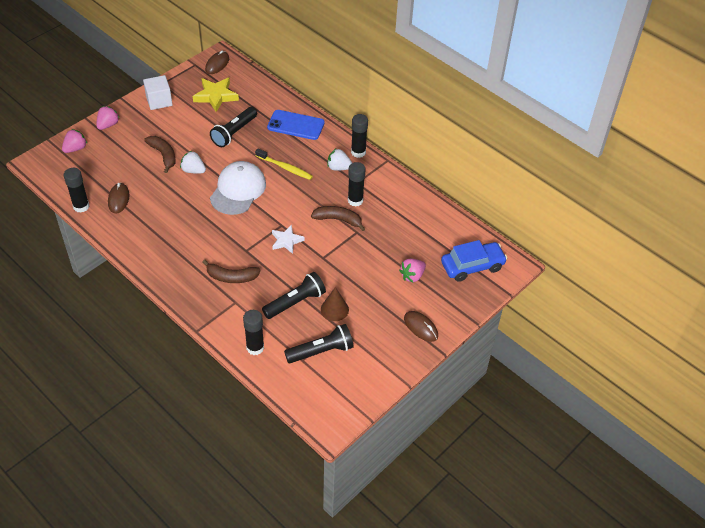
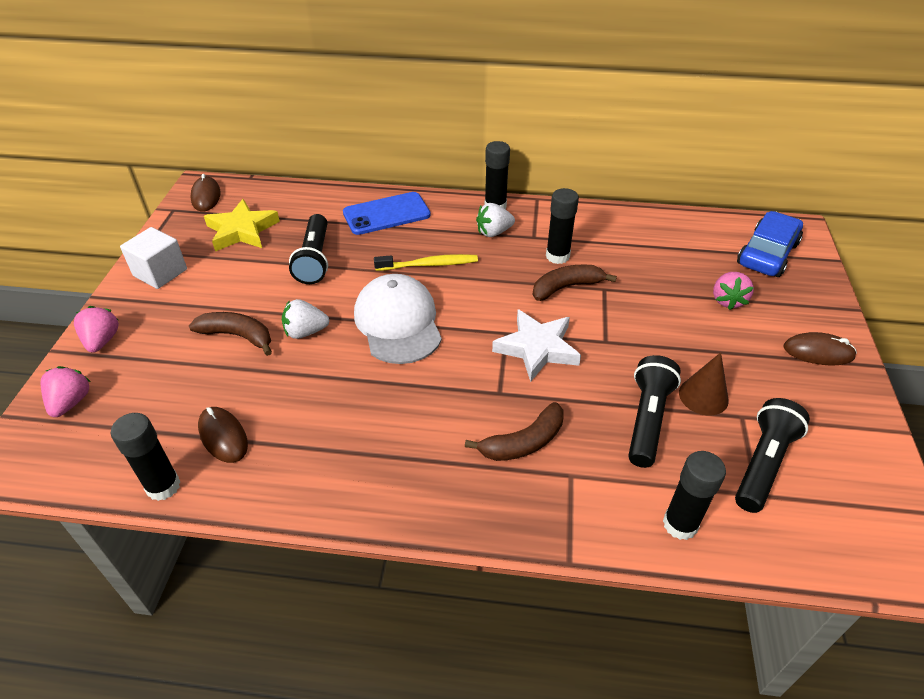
camera: 35 degrees left, 5 degrees down
white star [272,225,305,254] -> white star [492,309,581,382], size x1.52

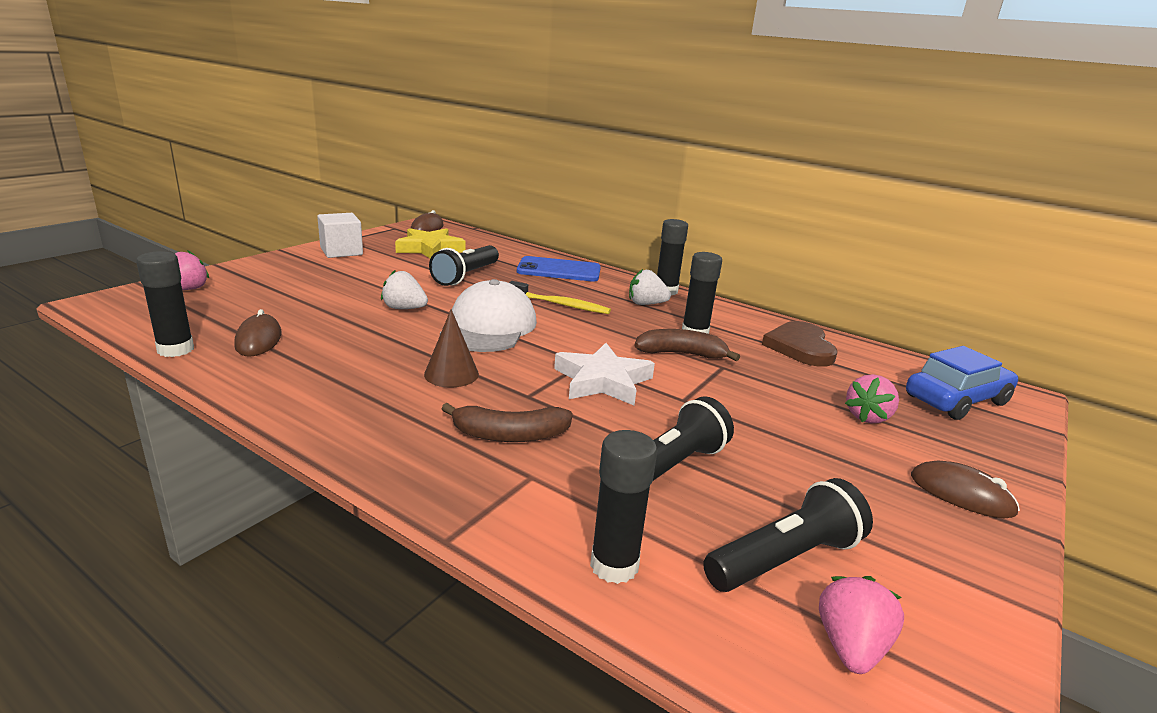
camera: 25 degrees right, 20 degrees down
pink strawberry [74,306,119,353] -> pink strawberry moved to [819,576,904,674]
brown banana [189,312,272,356] -> none
brown cone [679,352,729,415] -> brown cone moved to [424,309,479,388]
none -> brown heart [762,321,838,367]

